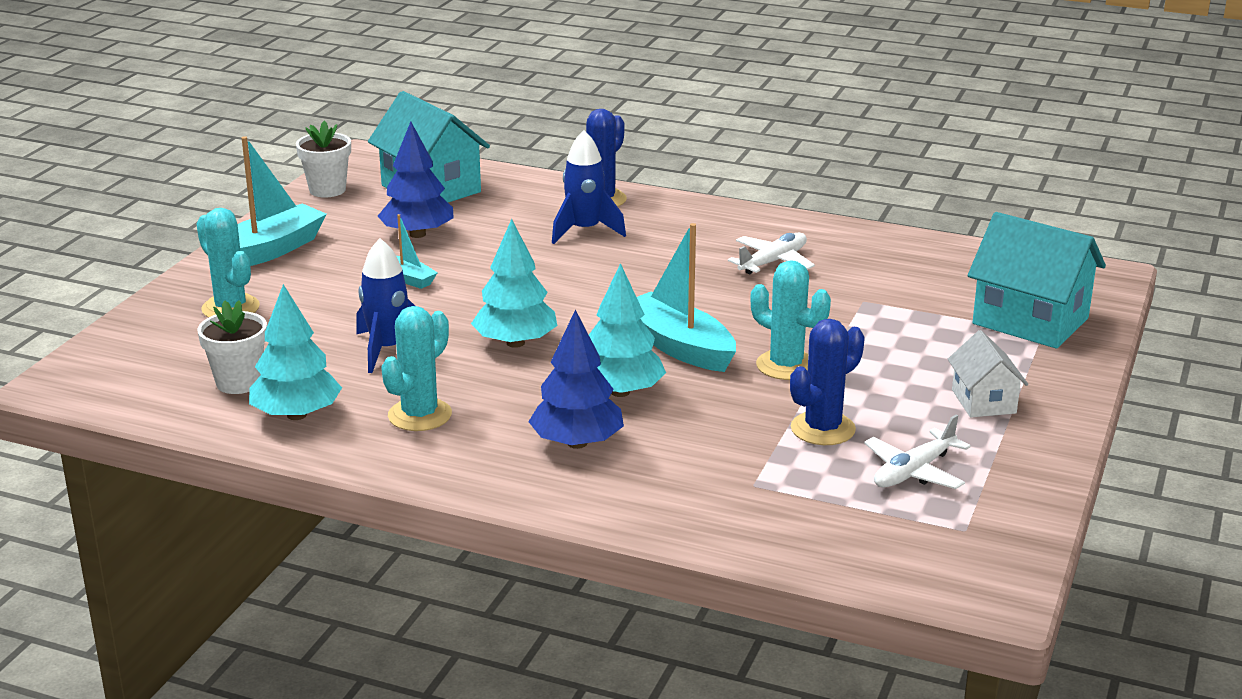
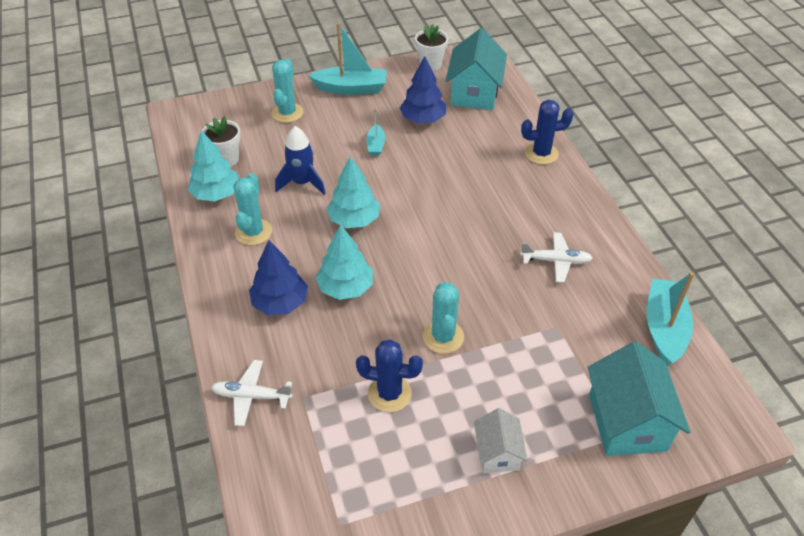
camera: 50 degrees right, 20 degrees up
turquoise cactus [381,306,452,431] -> turquoise cactus turned 75 degrees counterclockwise [234,173,272,245]
blue rocket [552,130,626,244] -> none
turquoise boat [637,223,736,372] -> turquoise boat moved to [647,272,694,366]
white plane [864,414,971,489] -> white plane moved to [211,360,293,426]
white house [948,330,1028,417] -> white house turned 45 degrees counterclockwise [474,408,527,473]

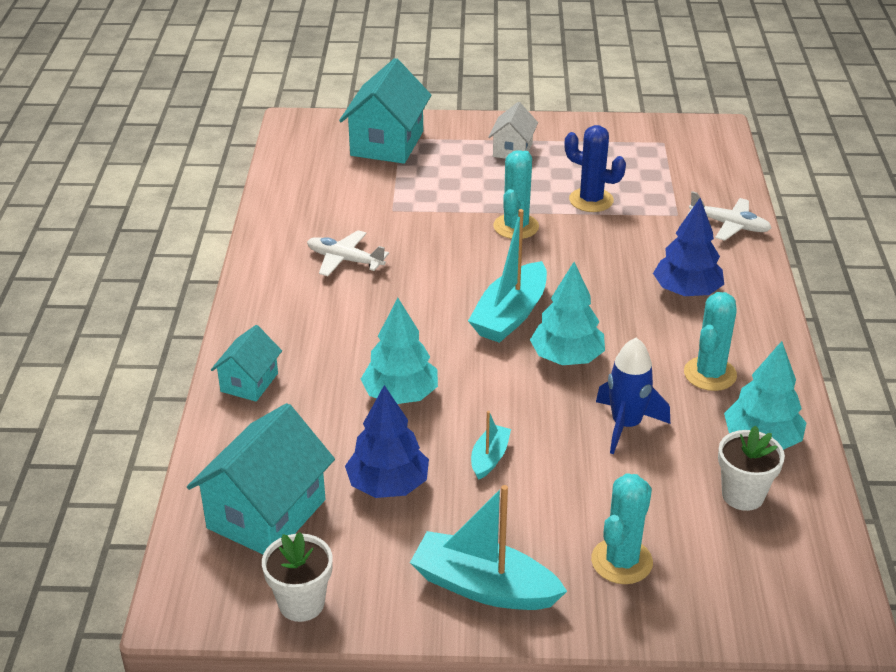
camera: 160 degrees left, 10 degrees down
turquoise tree [316,224,373,300] -> turquoise tree moved to [361,298,438,404]
blue cactus [521,100,574,165] -> turquoise house [211,325,282,401]
turquoise boat [647,272,694,366] -> turquoise boat moved to [468,209,547,343]

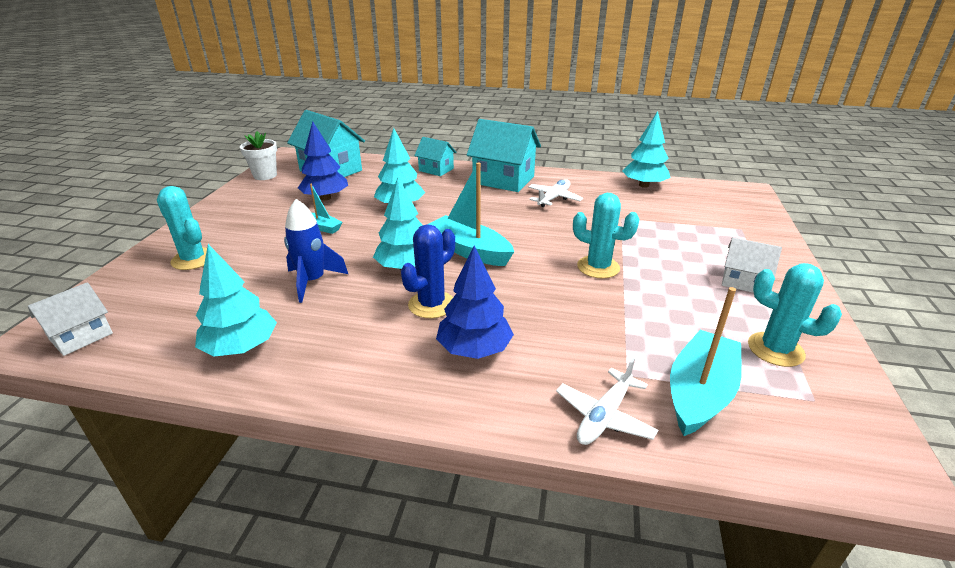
camera: 100 degrees right, 5 degrees down
turquoise house [339,58,432,164] -> turquoise house moved to [467,119,541,192]
turquoise boat [410,485,567,610] -> turquoise boat moved to [670,287,742,436]
blue cactus [564,125,626,212] -> blue cactus moved to [401,224,455,318]
turquoise cactus [684,292,737,391] -> turquoise cactus moved to [748,263,842,367]
white flower pot [718,426,785,511] -> none
none -> white house [28,282,113,356]
none -> turquoise tree [622,111,670,188]

